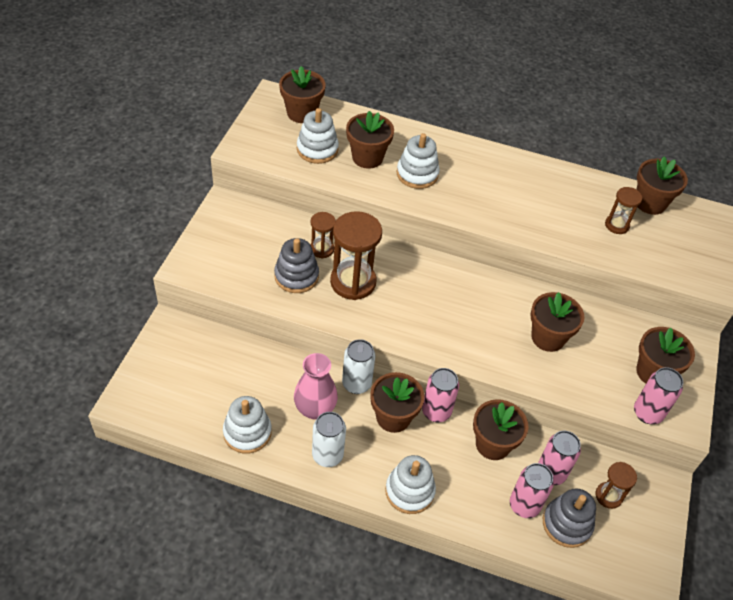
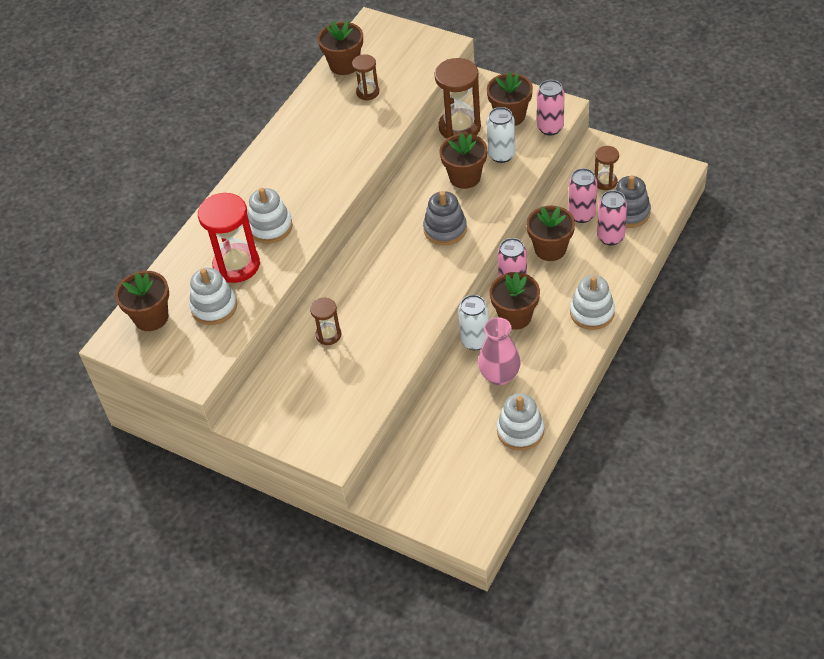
camera: 70 degrees left, 0 degrees up
grey stacking toy [274,238,319,293] -> grey stacking toy moved to [423,191,467,245]
white can [312,412,346,467] -> white can moved to [487,107,515,163]
brown hourglass [330,211,382,300] -> brown hourglass moved to [435,58,481,139]
brown flower pot [346,111,394,169] -> red hourglass [198,193,260,283]

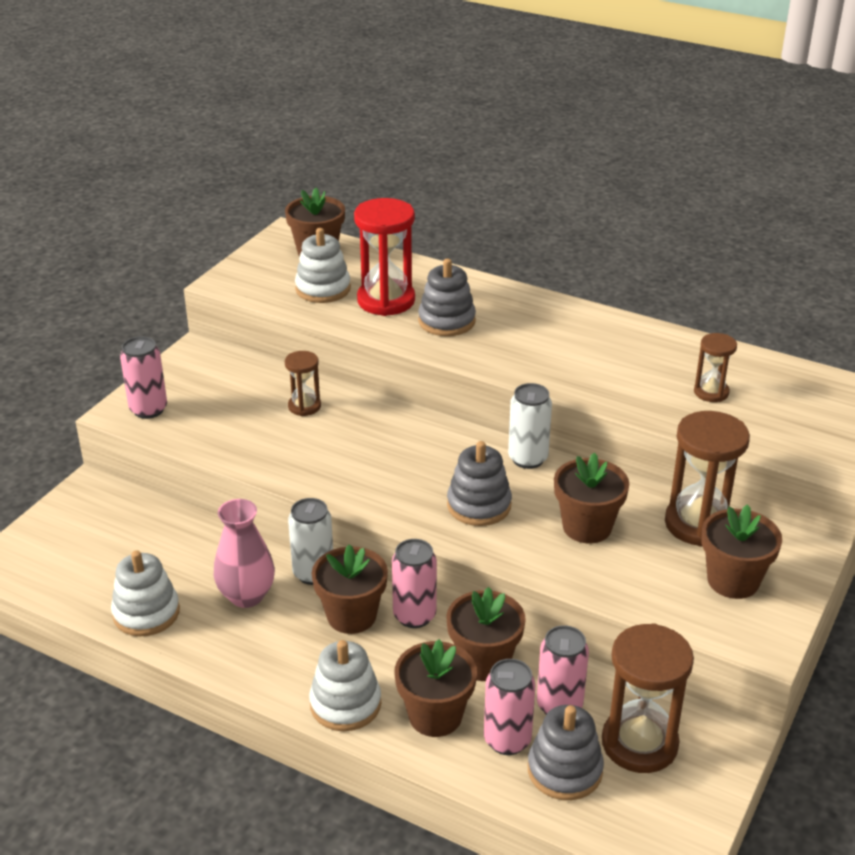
camera: 85 degrees right, 15 degrees down
white stacking toy [248,188,292,244] -> grey stacking toy [418,259,476,336]
brown flower pot [318,21,363,75] -> brown flower pot moved to [394,639,477,737]
white can [487,107,515,163] -> white can moved to [508,383,552,469]
pink can [537,80,564,135] -> pink can moved to [120,336,167,419]
brown hourglass [595,146,619,190] -> brown hourglass [602,623,694,773], size x1.84

